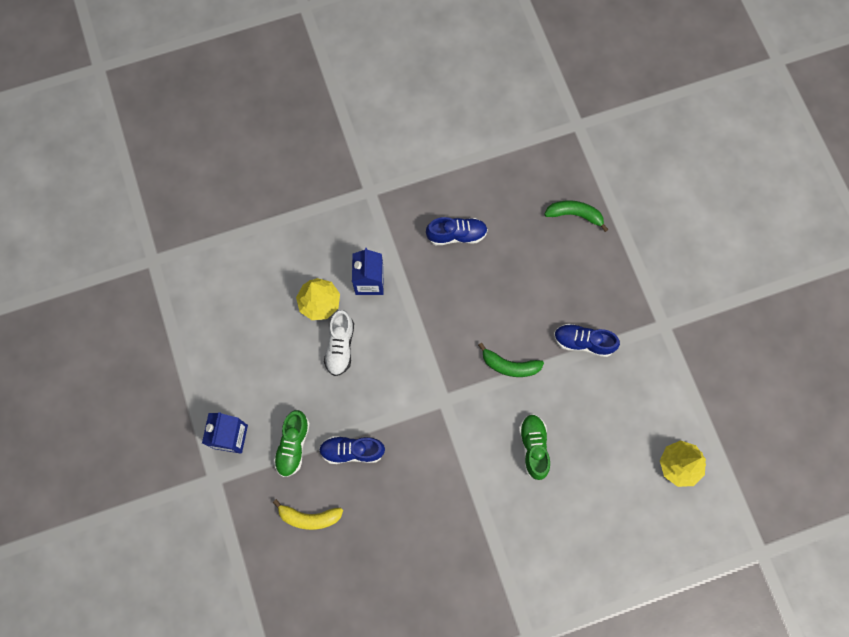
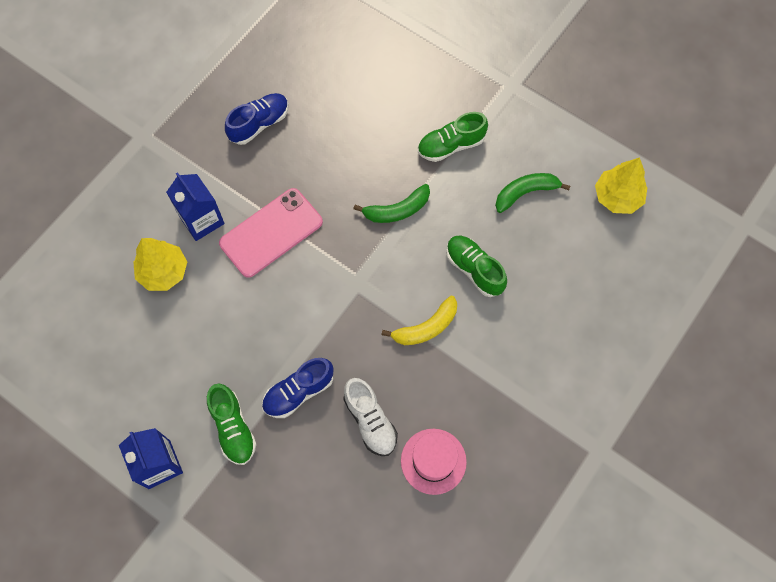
camera: 35 degrees left, 5 degrees down
yellow banana [273,499,343,530] -> yellow banana moved to [382,296,457,345]
white shoe [324,310,354,376] -> white shoe moved to [343,378,398,456]
green banana [544,200,609,232] -> green banana moved to [495,173,570,213]
blue shoe [554,324,620,357] -> green shoe [418,112,488,162]
none -> pink phone [219,188,323,278]
none -> pink hat [401,429,467,495]

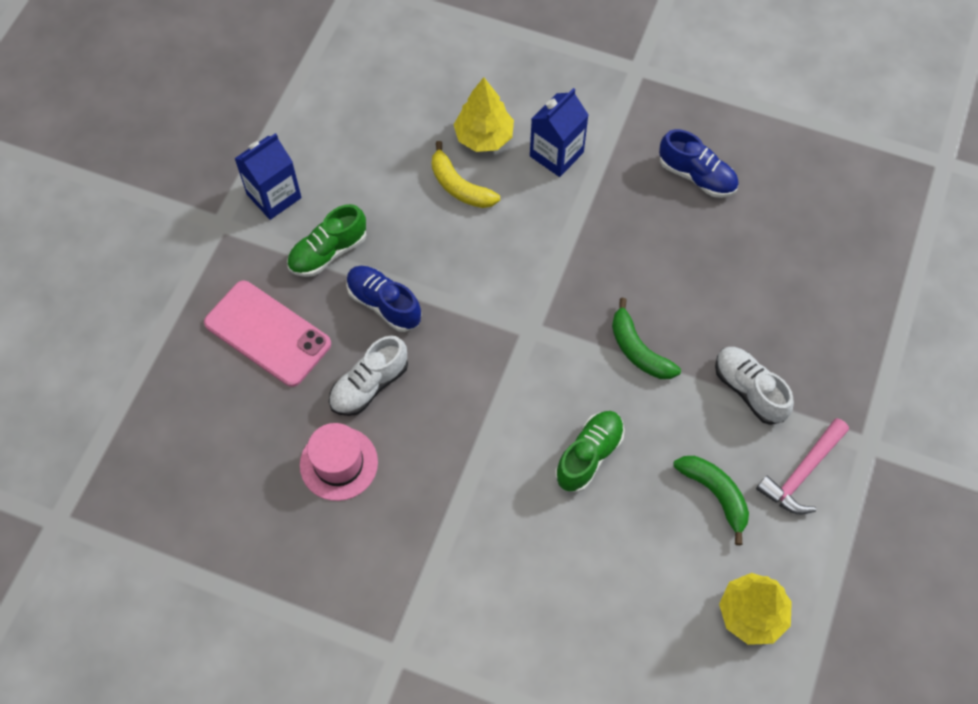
camera: 75 degrees right, 5 degrees down
pink phone [219,188,323,278] -> pink phone moved to [204,281,331,387]
yellow banana [382,296,457,345] -> yellow banana moved to [432,141,500,208]
green shoe [418,112,488,162] -> white shoe [715,347,794,425]
none -> pink hammer [756,418,849,514]

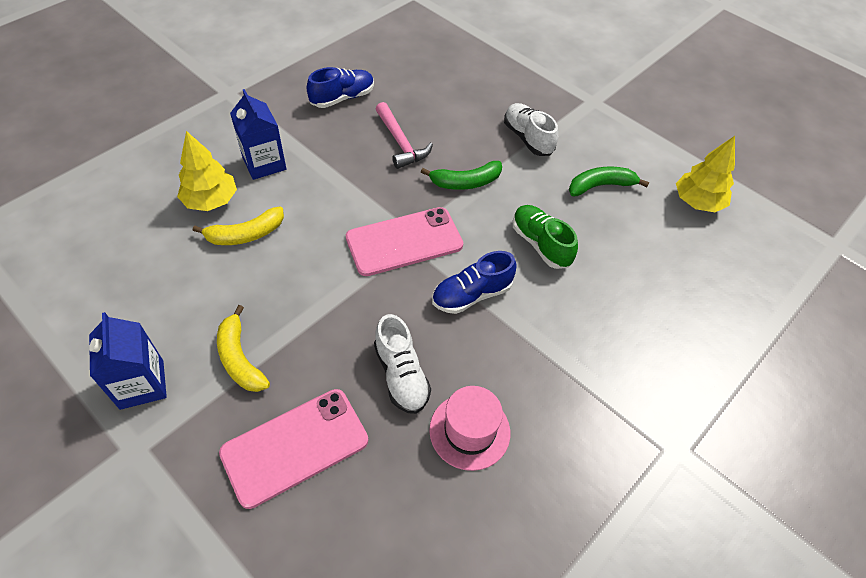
camera: 70 degrees left, 10 degrees down
green shoe [287,204,366,277] -> yellow banana [217,305,270,392]
blue shoe [346,266,421,332] -> blue shoe moved to [432,251,517,314]
white shoe [715,347,794,425] -> white shoe turned 75 degrees clockwise [504,103,558,156]
pink hammer [756,418,849,514] -> pink hammer moved to [376,102,433,169]
none -> pink phone [346,207,463,276]

